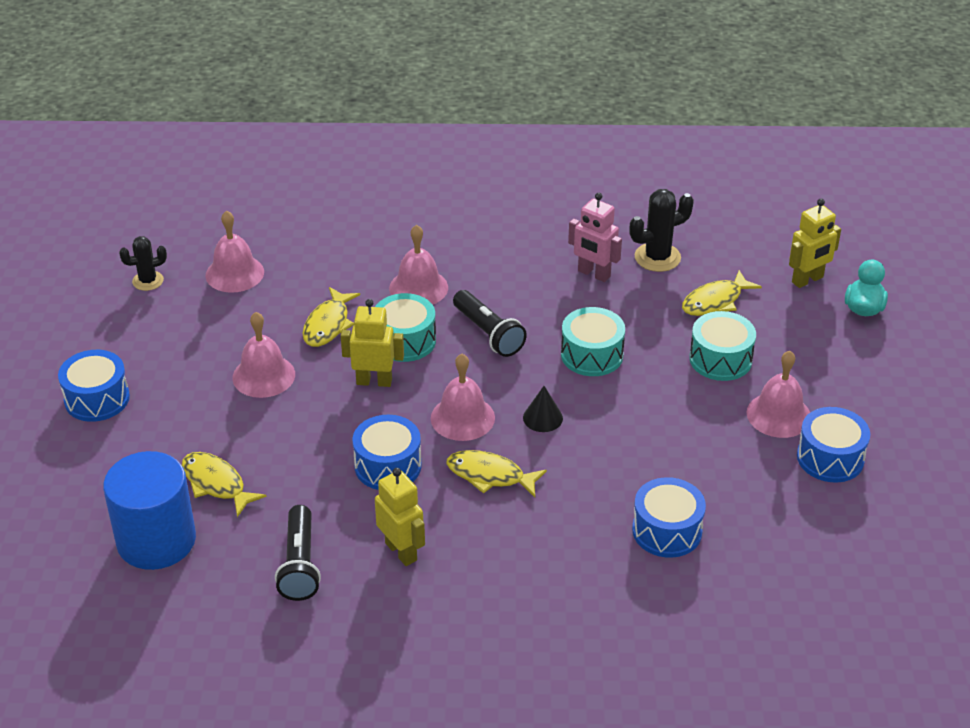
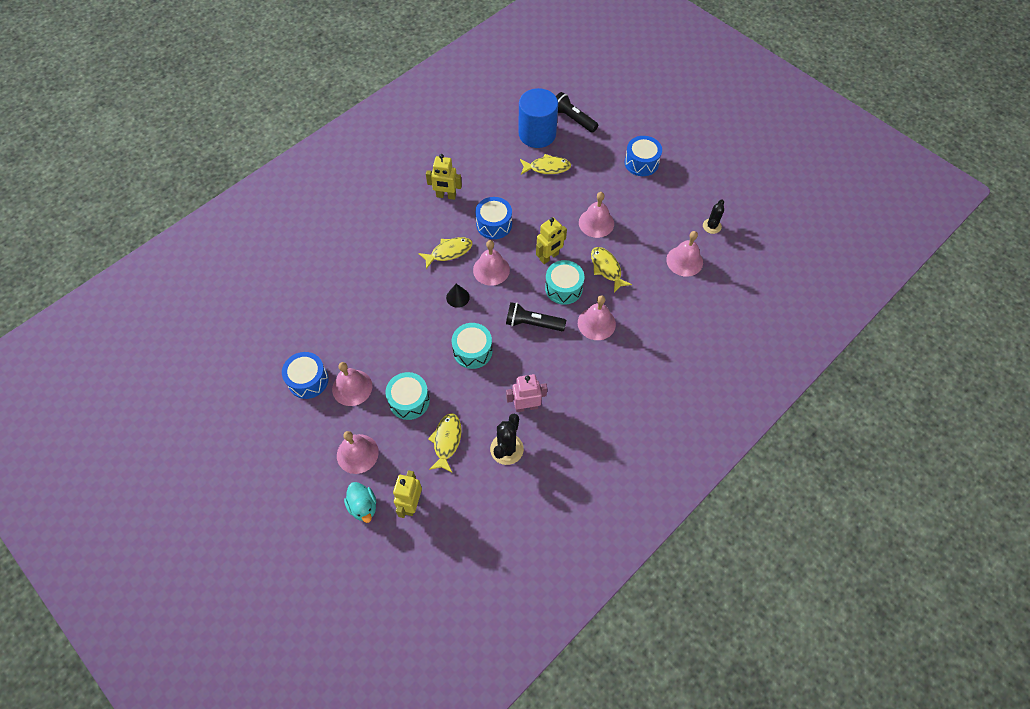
camera: 135 degrees right, 20 degrees up
black flashlight [275,505,321,601] -> black flashlight moved to [556,92,598,133]
blue drum [632,477,706,558] -> none
none -> pink bell [337,431,379,474]

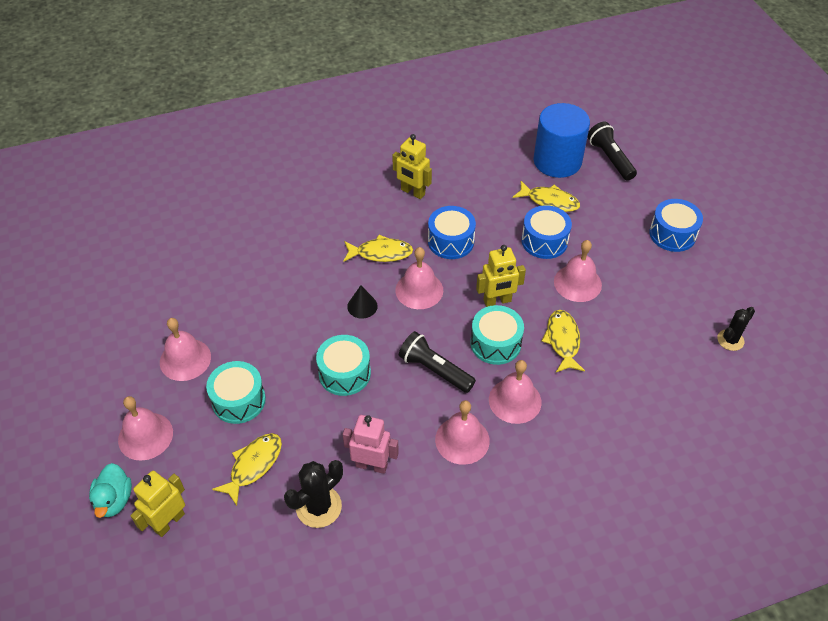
camera: 25 degrees right, 10 degrees down
blue drum [282,352,329,399] -> blue drum moved to [522,205,572,259]
pink bell [666,231,703,277] -> pink bell moved to [435,400,490,465]

